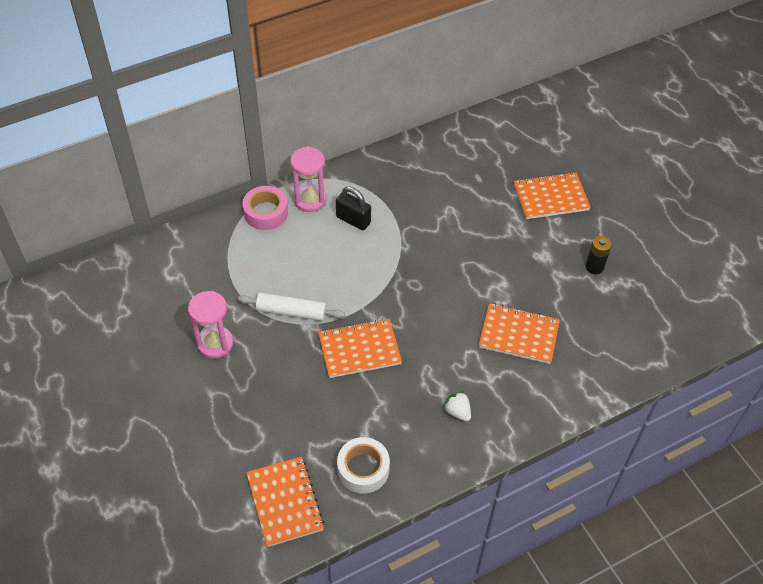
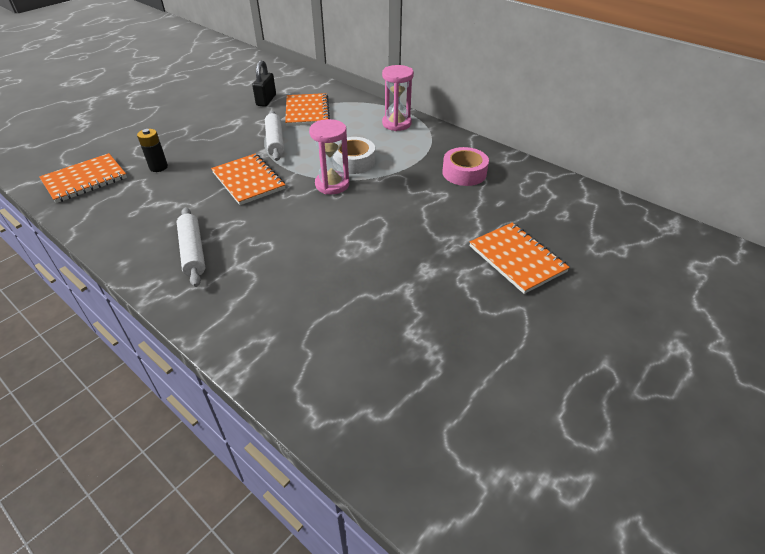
camera: 70 degrees right, 10 degrees down
pink hourglass [188,291,233,359] -> pink hourglass moved to [309,119,349,194]
pink tape [243,186,288,230] -> pink tape moved to [442,147,489,186]
black padlock [336,187,371,230] -> black padlock moved to [252,60,276,107]
white tape [337,437,390,494] -> white tape moved to [333,137,375,174]
white strawberry [443,391,471,422] -> white rolling pin [177,207,205,287]
orange notebook [479,303,560,364] -> orange notebook moved to [285,93,330,126]
black battery [586,236,612,274] -> black battery moved to [137,129,168,172]

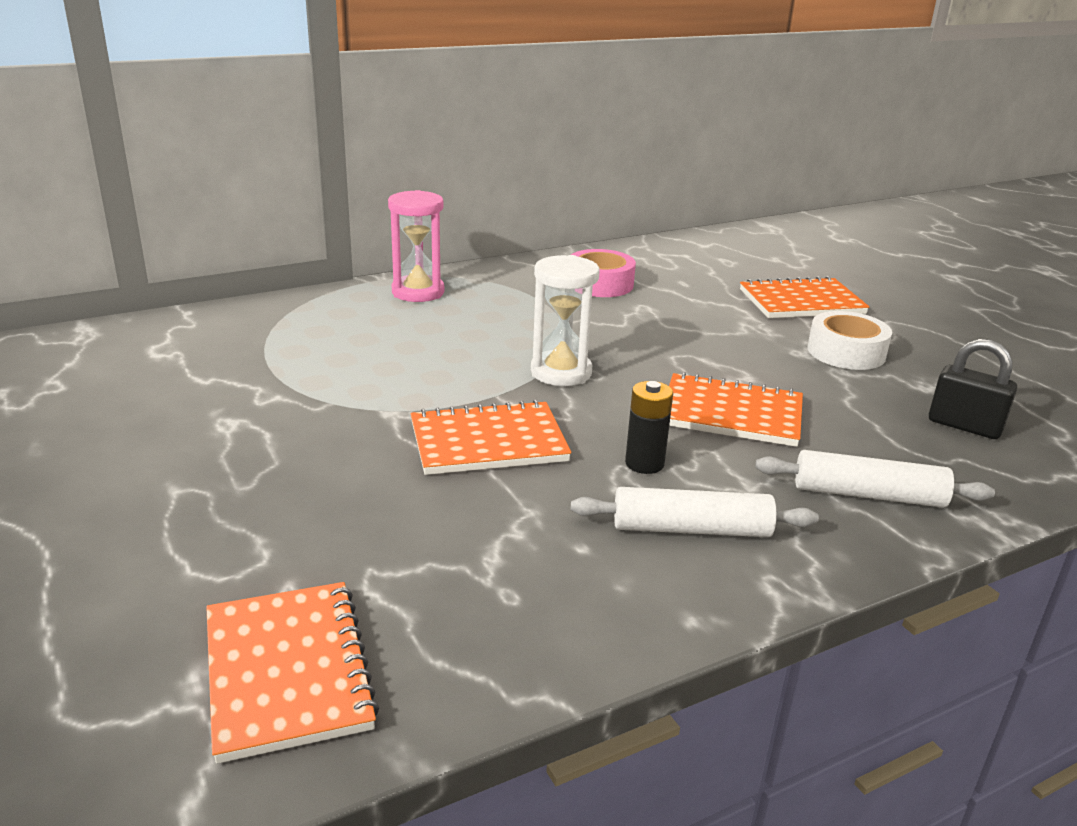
camera: 70 degrees left, 15 degrees down
black battery [137,129,168,172] -> black battery moved to [625,381,673,474]
black padlock [252,60,276,107] -> black padlock moved to [929,339,1017,439]
white rolling pin [265,111,284,161] -> white rolling pin moved to [755,450,995,508]
orange notebook [285,93,330,126] -> orange notebook moved to [669,372,803,447]
pink hourglass [309,119,349,194] -> white hourglass [531,255,600,386]
white tape [333,137,375,174] -> white tape moved to [807,311,892,370]

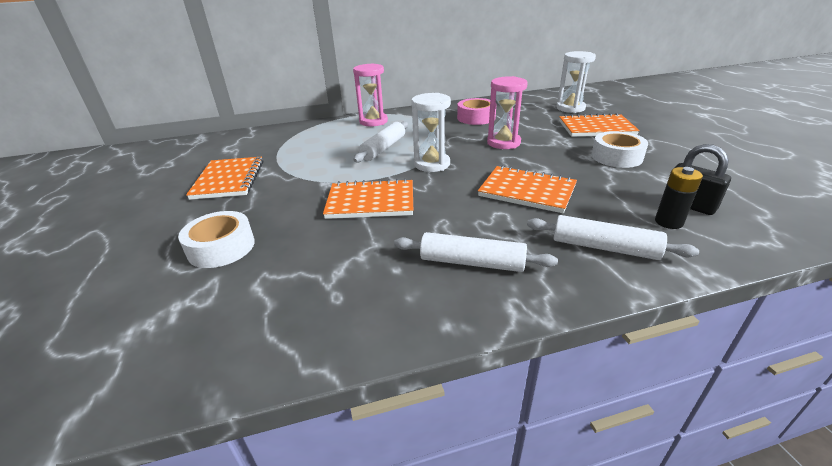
camera: 15 degrees right, 5 degrees up
orange notebook [206,582,379,764] -> orange notebook moved to [186,157,263,200]
black battery [625,381,673,474] -> black battery moved to [655,167,703,229]
none -> white tape [178,211,255,268]
none -> white rolling pin [353,121,408,162]
none -> pink hourglass [487,76,528,149]
none -> white hourglass [556,51,596,113]

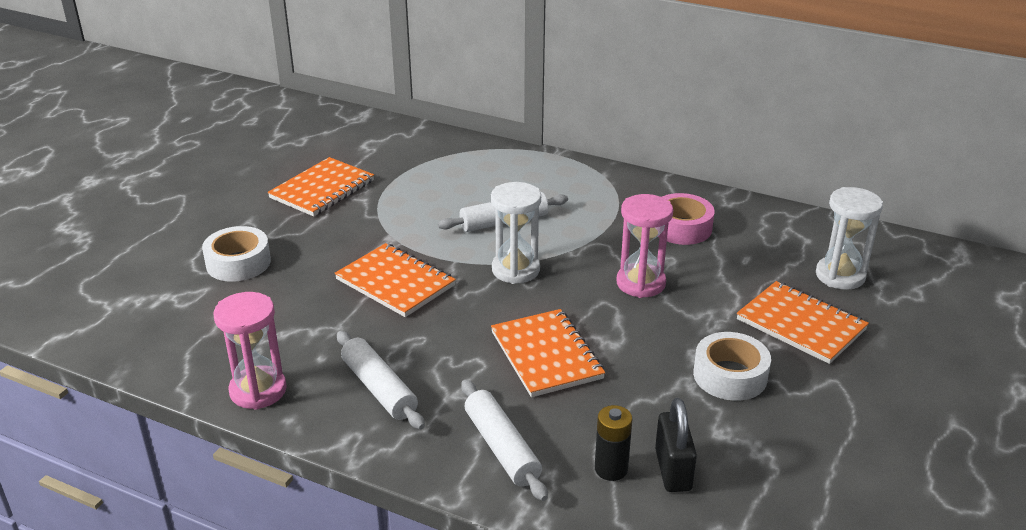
camera: 40 degrees right, 0 degrees up
pink hourglass [353,63,388,126] -> pink hourglass moved to [213,292,287,410]

